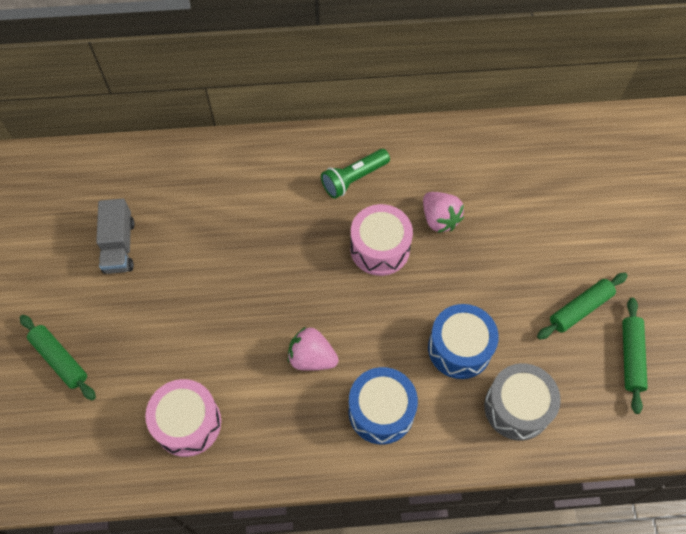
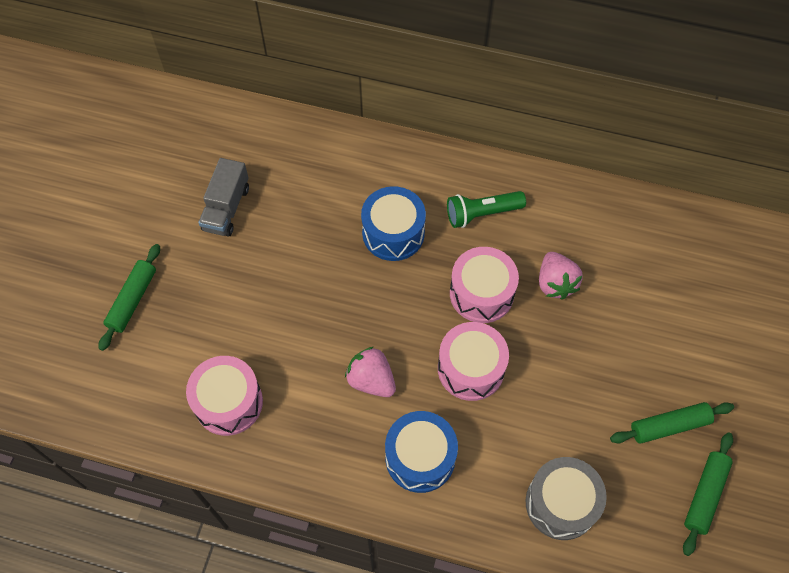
camera: 20 degrees right, 0 degrees up
green rolling pin [20,315,96,400] -> green rolling pin turned 45 degrees clockwise [98,244,160,351]
blue drum [428,304,499,379] -> blue drum moved to [361,186,426,261]
none -> pink drum [438,322,509,401]

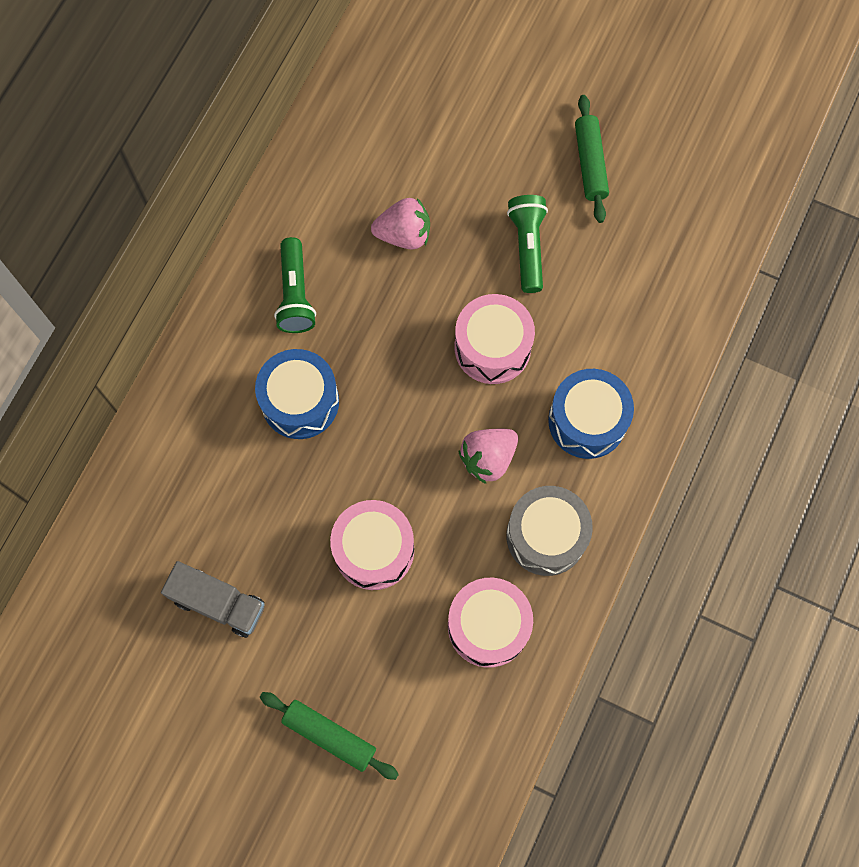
camera: 80 degrees left, 10 degrees up
pink drum [450,247,519,323] -> pink drum moved to [330,500,414,590]
grey drum [526,457,607,540] -> grey drum moved to [506,486,593,576]
green rolling pin [683,432,733,556] -> none
none -> green flashlight [507,195,548,293]

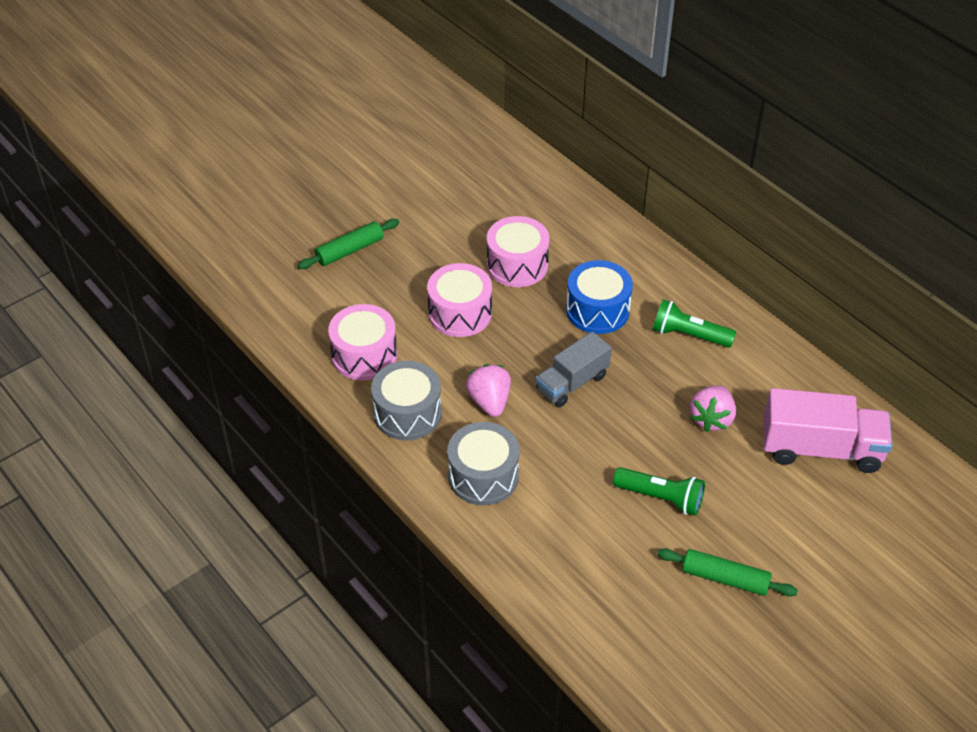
camera: 115 degrees right, 25 degrees down
grey truck [161,561,265,638] -> grey truck moved to [536,332,612,407]
pink drum [454,294,535,384] -> pink drum moved to [487,216,549,287]
blue drum [548,369,634,459] -> grey drum [447,422,519,505]
none -> pink truck [763,388,892,473]

